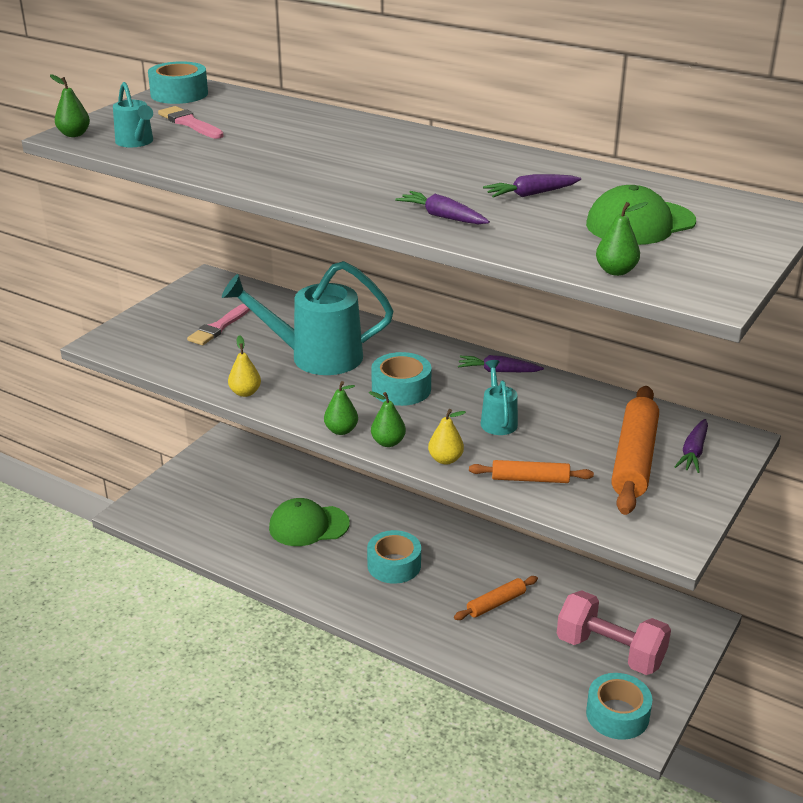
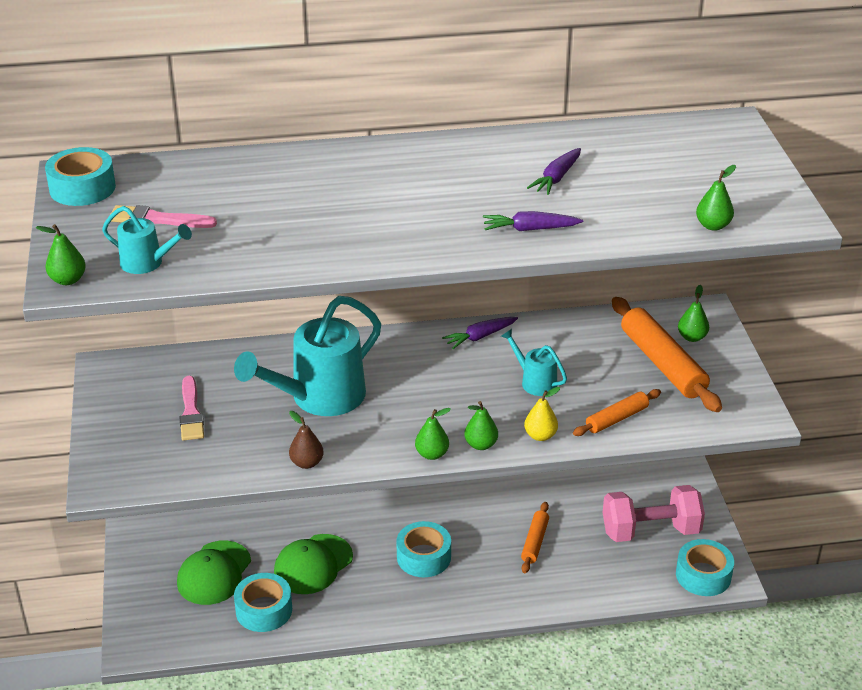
camera: 40 degrees left, 5 degrees up
yellow pear [228,335,261,397] -> brown pear [289,411,324,469]
turquoise tape [371,352,432,406] -> turquoise tape moved to [234,573,292,632]
green cap [586,185,696,245] -> green cap moved to [177,540,251,605]
purple carrot [674,419,708,473] -> green pear [678,285,709,342]

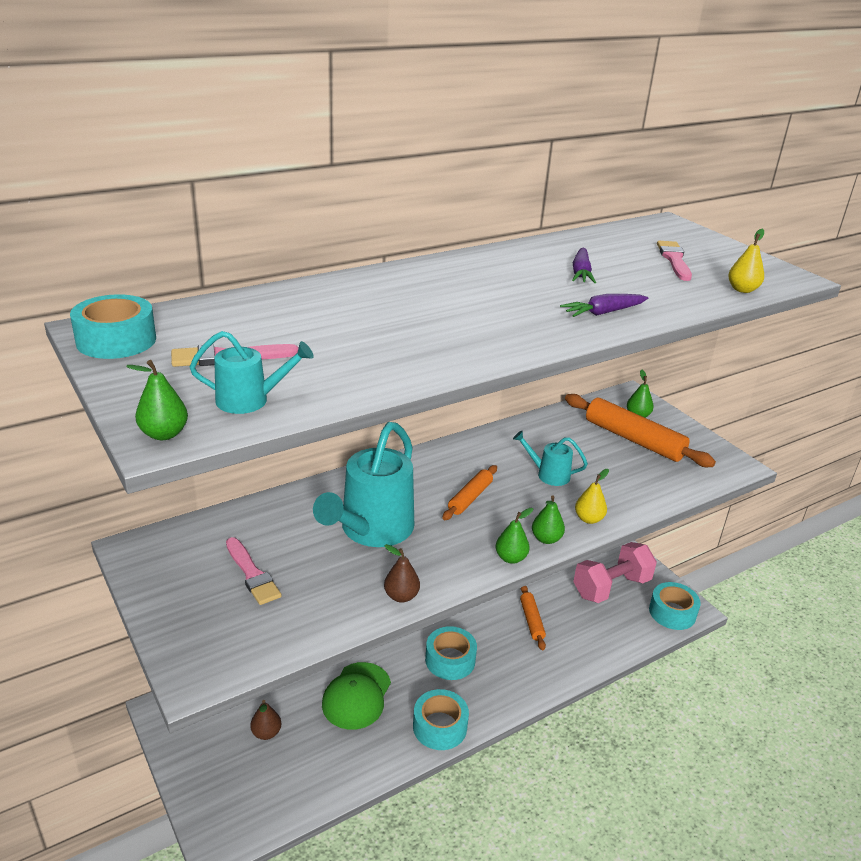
camera: 25 degrees left, 5 degrees down
green cap [177,540,251,605] -> brown pear [250,700,281,740]
turquoise tape [234,573,292,632] -> turquoise tape moved to [413,689,469,750]
purple carrot [442,317,518,349] -> none
orange rolling pin [573,389,661,436] -> orange rolling pin moved to [442,465,497,520]
green pear [696,165,736,231] -> yellow pear [728,229,764,293]
none -> pink brush [657,241,692,281]

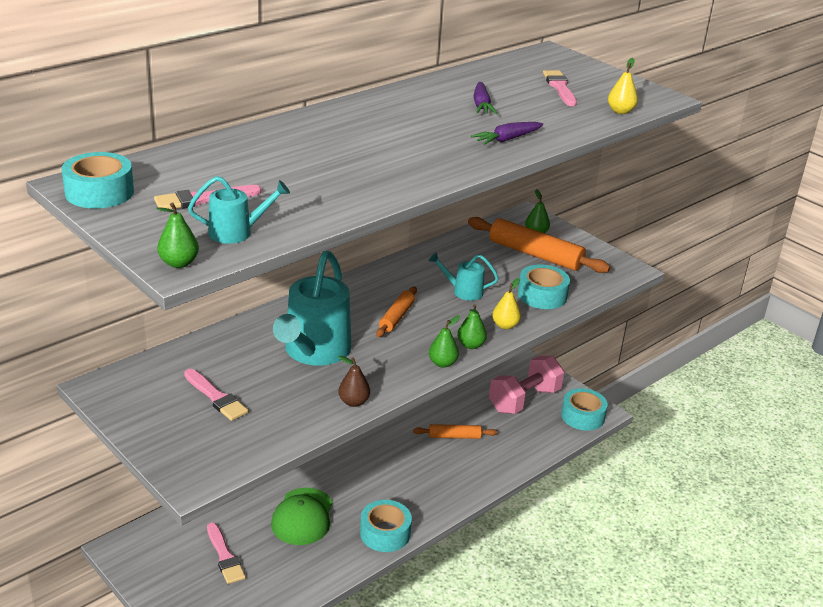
camera: 10 degrees left, 0 degrees up
brown pear [250,700,281,740] -> pink brush [207,523,246,584]
turquoise tape [425,626,477,680] -> turquoise tape moved to [518,264,570,309]
orange rolling pin [520,586,546,651] -> orange rolling pin turned 75 degrees counterclockwise [413,424,497,439]

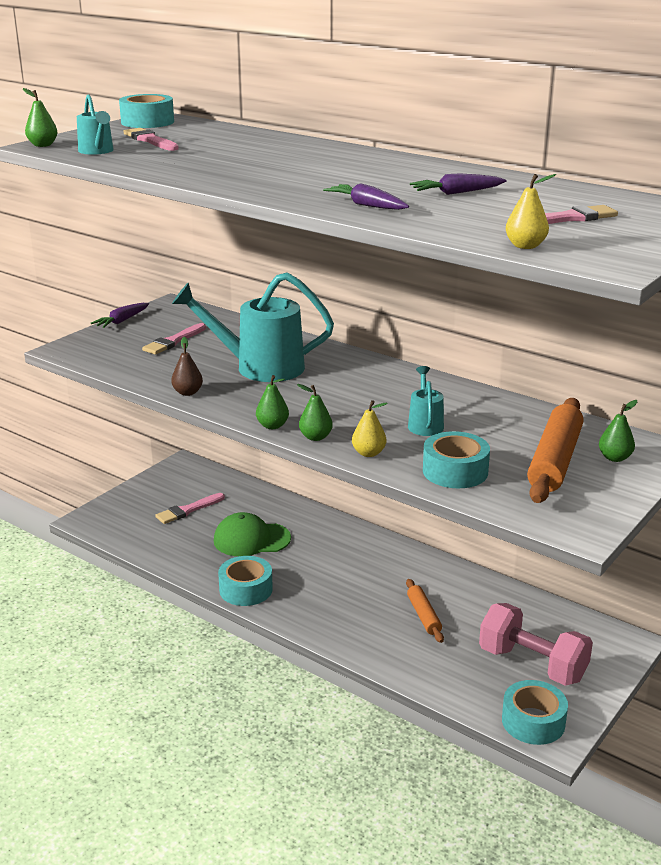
camera: 80 degrees right, 5 degrees down
orange rolling pin [376,287,417,337] -> none
none -> purple carrot [91,303,149,328]

